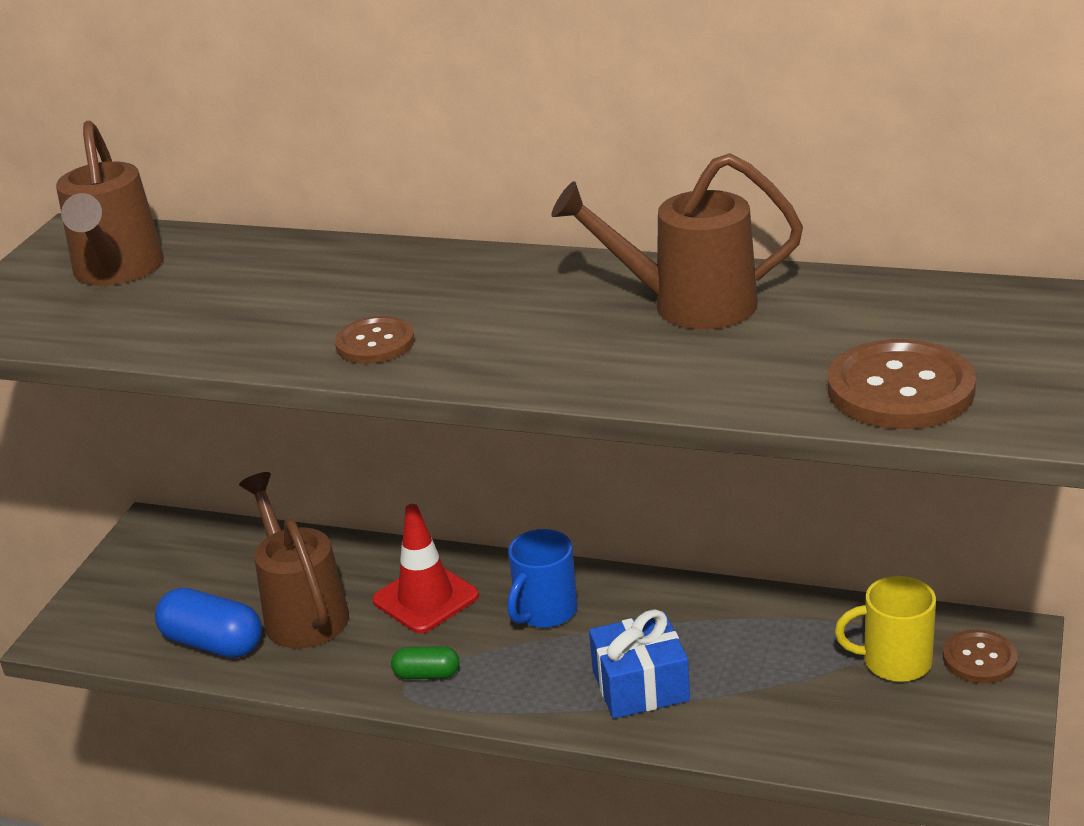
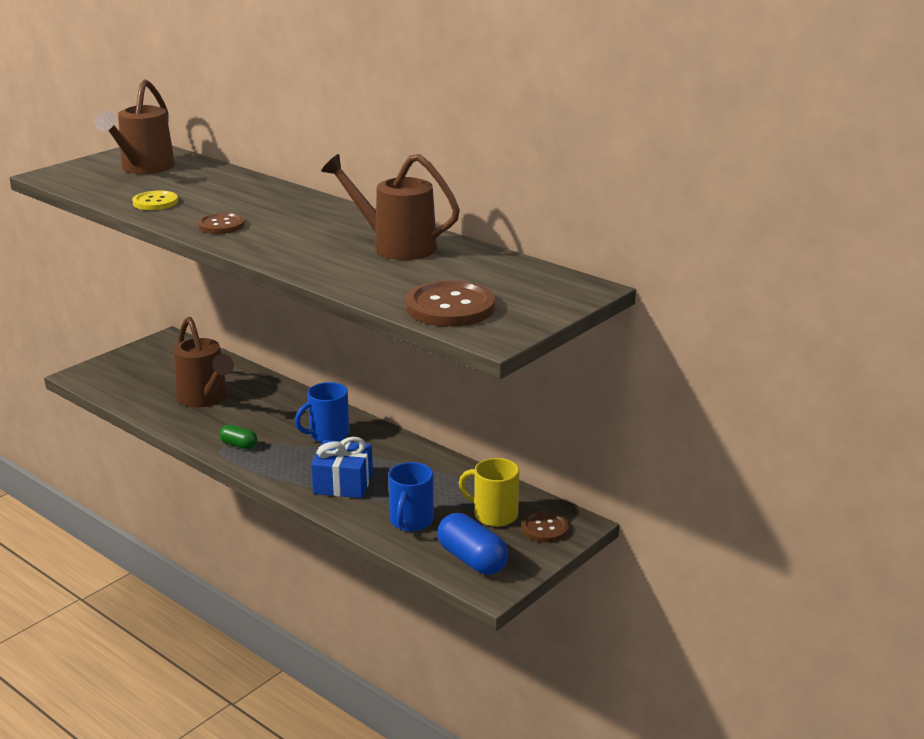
camera: 20 degrees right, 5 degrees down
blue capsule [155,588,262,658] -> blue capsule moved to [437,513,508,574]
brown watering can [239,472,349,648] -> brown watering can turned 150 degrees clockwise [174,317,234,407]
red traffic cone [372,504,479,633] -> none
none -> yellow button [132,191,178,210]
none -> blue mug [388,462,434,531]

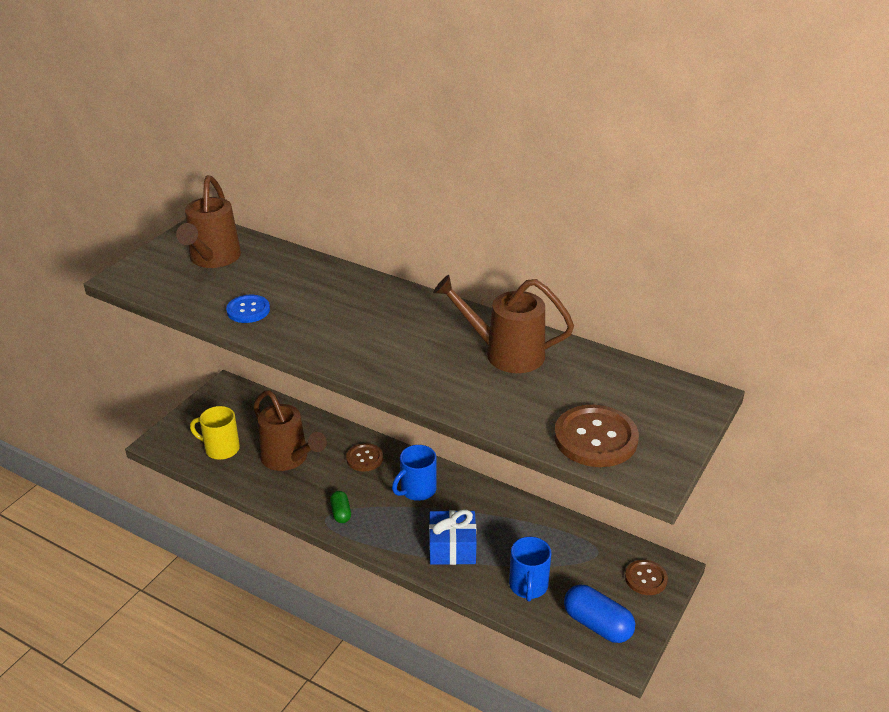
camera: 10 degrees left, 10 degrees up
yellow button [132,191,178,210] -> blue button [226,295,270,323]
brown button [198,213,245,234] -> brown button moved to [346,443,383,472]
green capsule [219,425,257,449] -> green capsule turned 60 degrees clockwise [330,491,351,523]
yellow mug [459,458,519,527] -> yellow mug moved to [190,406,240,460]

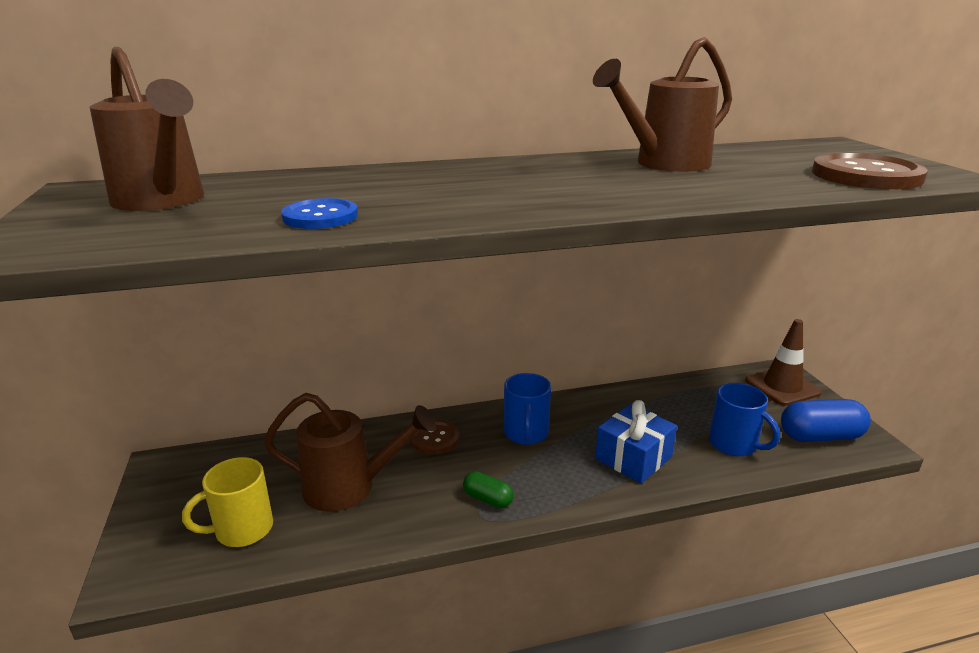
camera: 45 degrees left, 10 degrees down
brown button [625,560,668,595] -> brown traffic cone [745,319,822,406]

